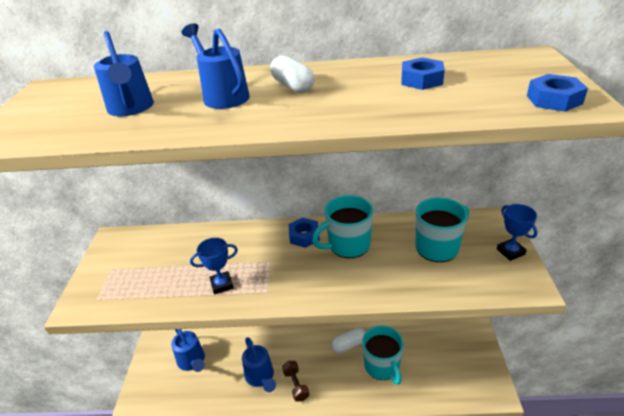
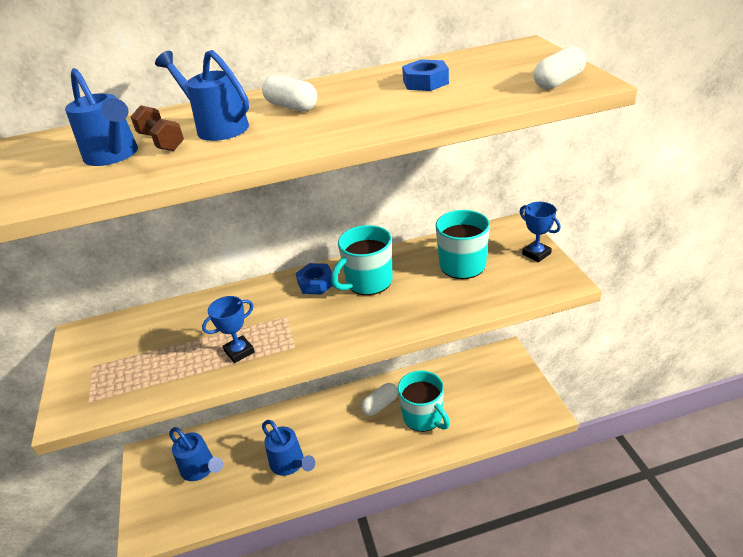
camera: 15 degrees left, 0 degrees up
brown dumbbell [282,361,309,402] -> brown dumbbell moved to [131,105,184,151]
blue nut [527,74,588,112] -> white capsule [534,46,587,89]

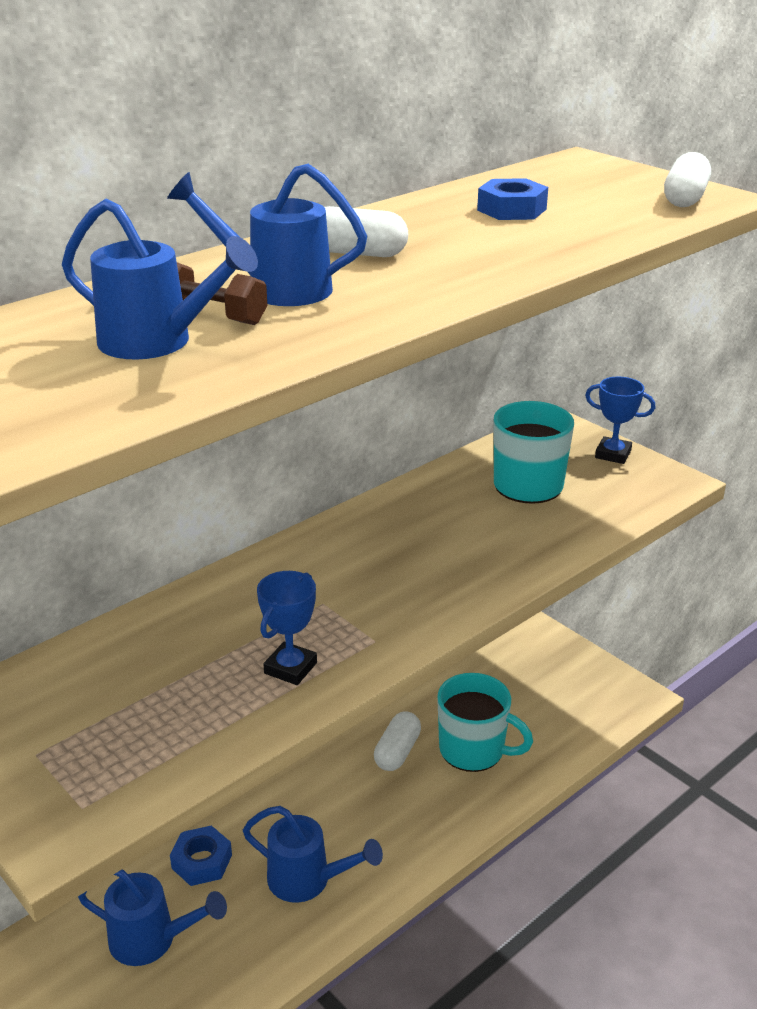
camera: 30 degrees left, 5 degrees down
blue nut [296,263,333,295] -> blue nut moved to [170,826,232,886]
turquoise mug [331,225,393,295] -> none

